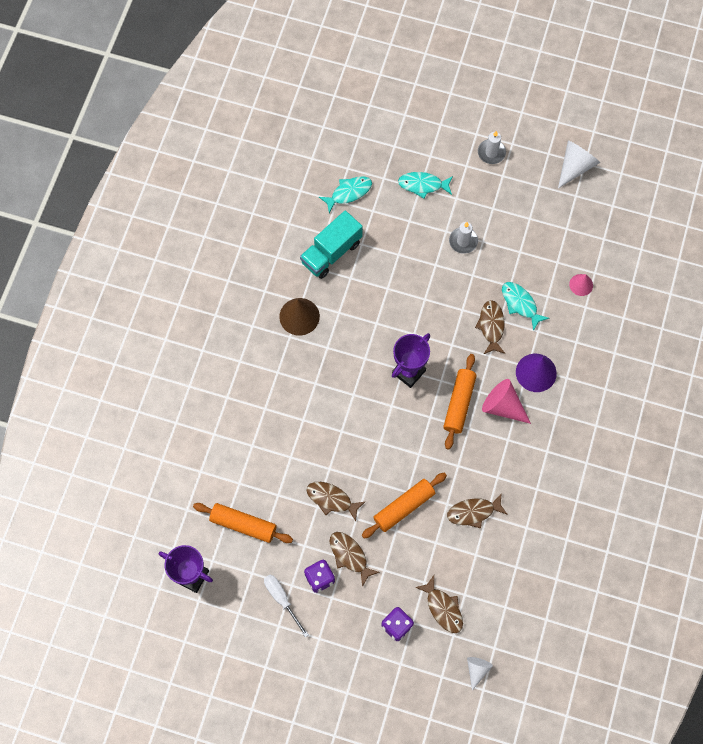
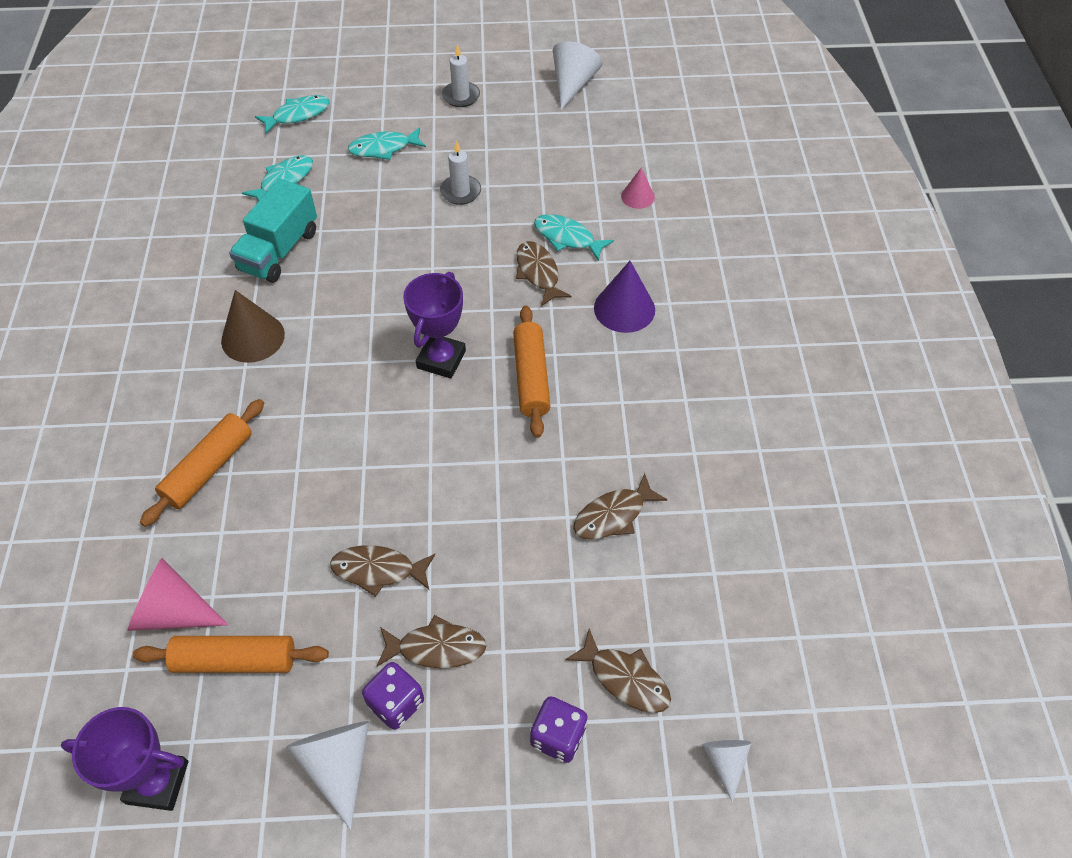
camera: 20 degrees left, 15 degrees down
white screwdriver [264,575,309,637] -> white cone [286,721,369,830]
brown fish [330,532,379,587] -> brown fish turned 150 degrees clockwise [377,615,487,668]
orange rolling pin [362,473,447,539] -> orange rolling pin moved to [140,399,264,527]
pink cone [482,379,531,424] -> pink cone moved to [128,558,229,631]
none -> turquoise fish [255,95,330,133]

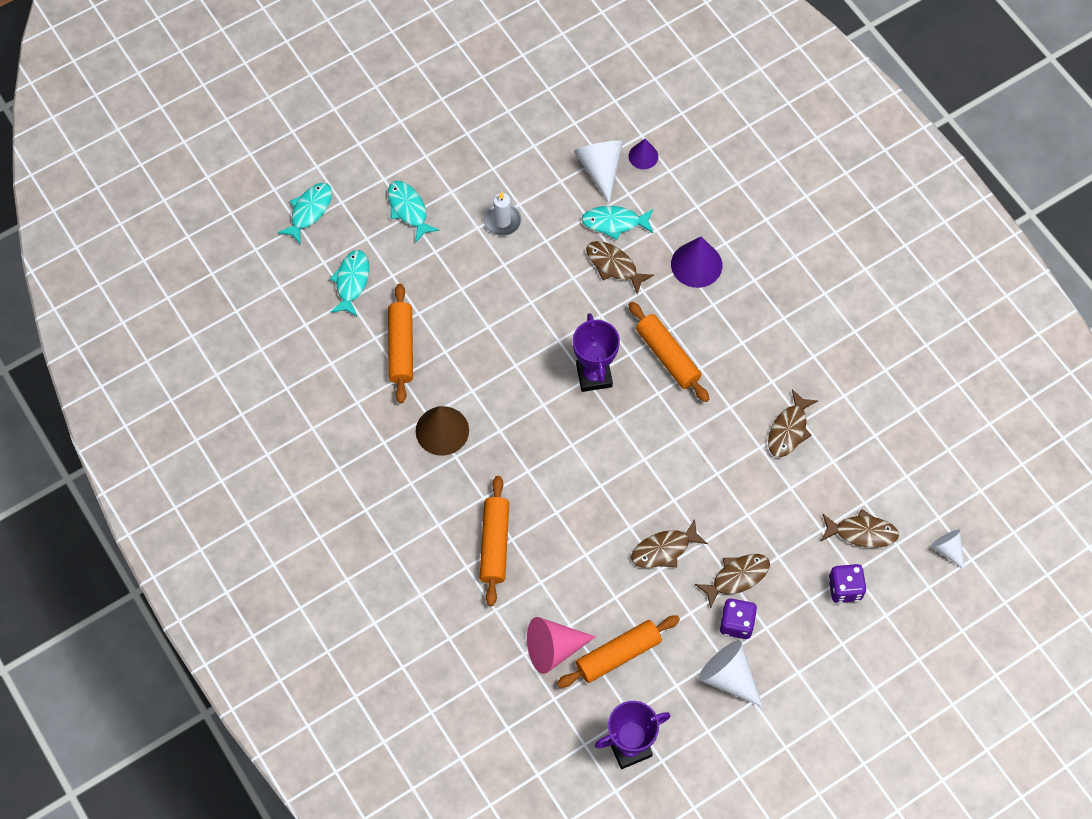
camera: 30 degrees left, 10 degrees up
turquoise truck [229,179,317,283] -> orange rolling pin [388,284,413,403]
turquoise fish [348,127,426,160] -> turquoise fish turned 105 degrees clockwise [388,181,440,242]
white candle [442,44,480,107] -> none
white cone [553,41,603,110] -> white cone moved to [574,140,623,203]
pink cone [621,168,655,209] -> purple cone [628,139,658,169]

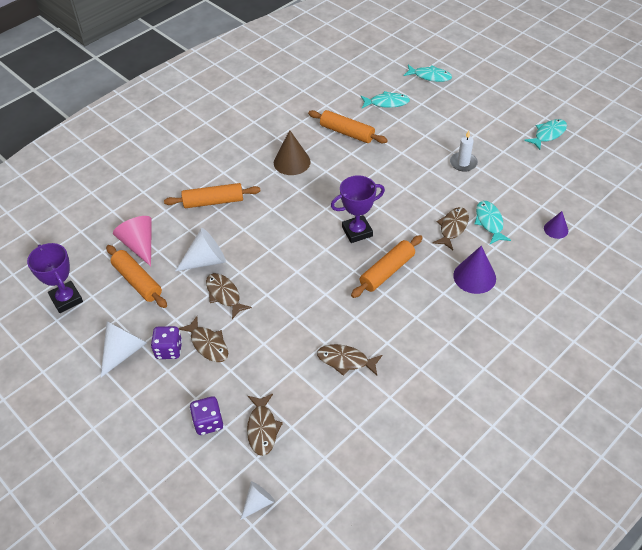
camera: 80 degrees right, 15 degrees down
turquoise fish [388,181,440,242] -> turquoise fish moved to [524,119,567,150]
orange rolling pin [388,284,413,403] -> orange rolling pin turned 45 degrees clockwise [308,110,388,143]
white cone [574,140,623,203] -> white cone moved to [175,228,226,271]

